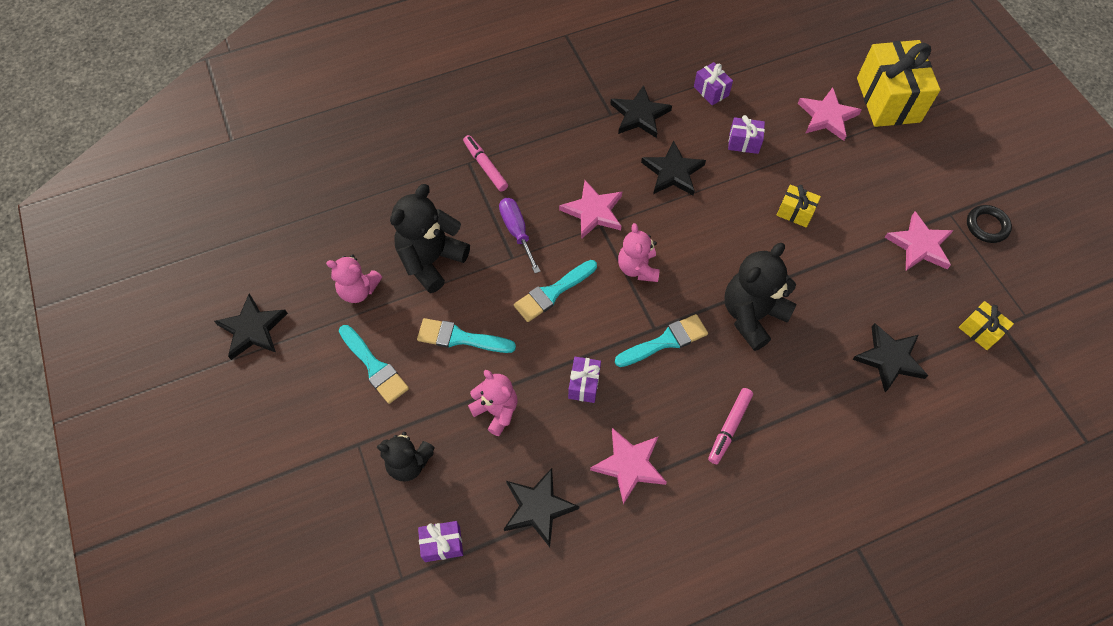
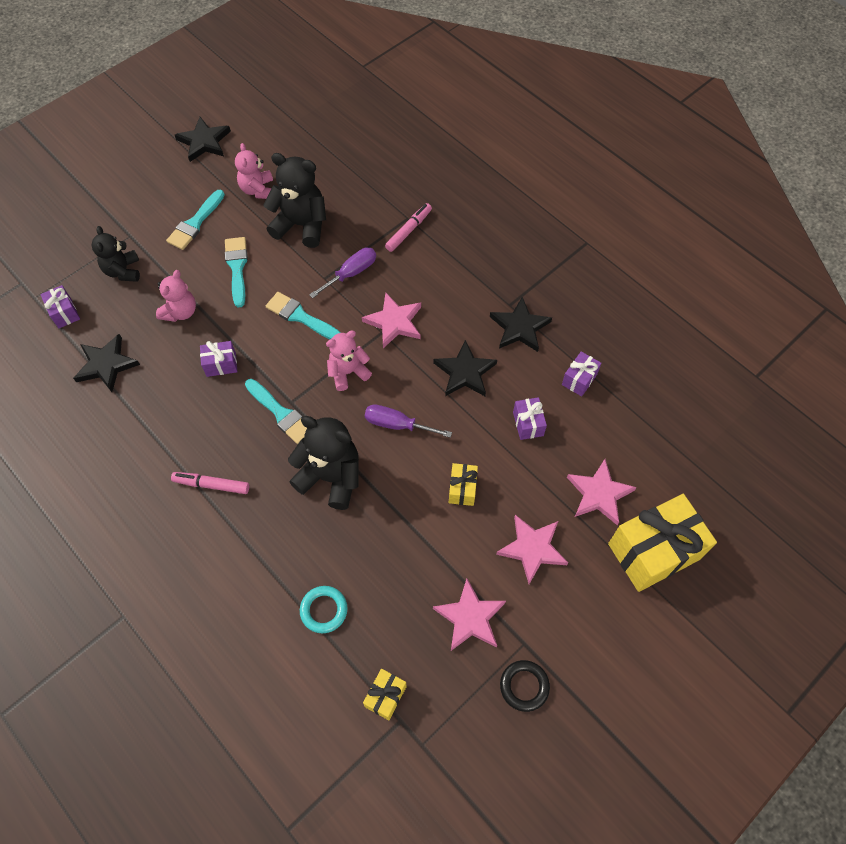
camera: 70 degrees right, 0 degrees up
pink star [590,428,667,505] -> pink star moved to [496,515,568,584]
black star [852,323,928,392] -> turquoise ring [300,586,347,633]
none -> purple screwdriver [365,404,452,438]

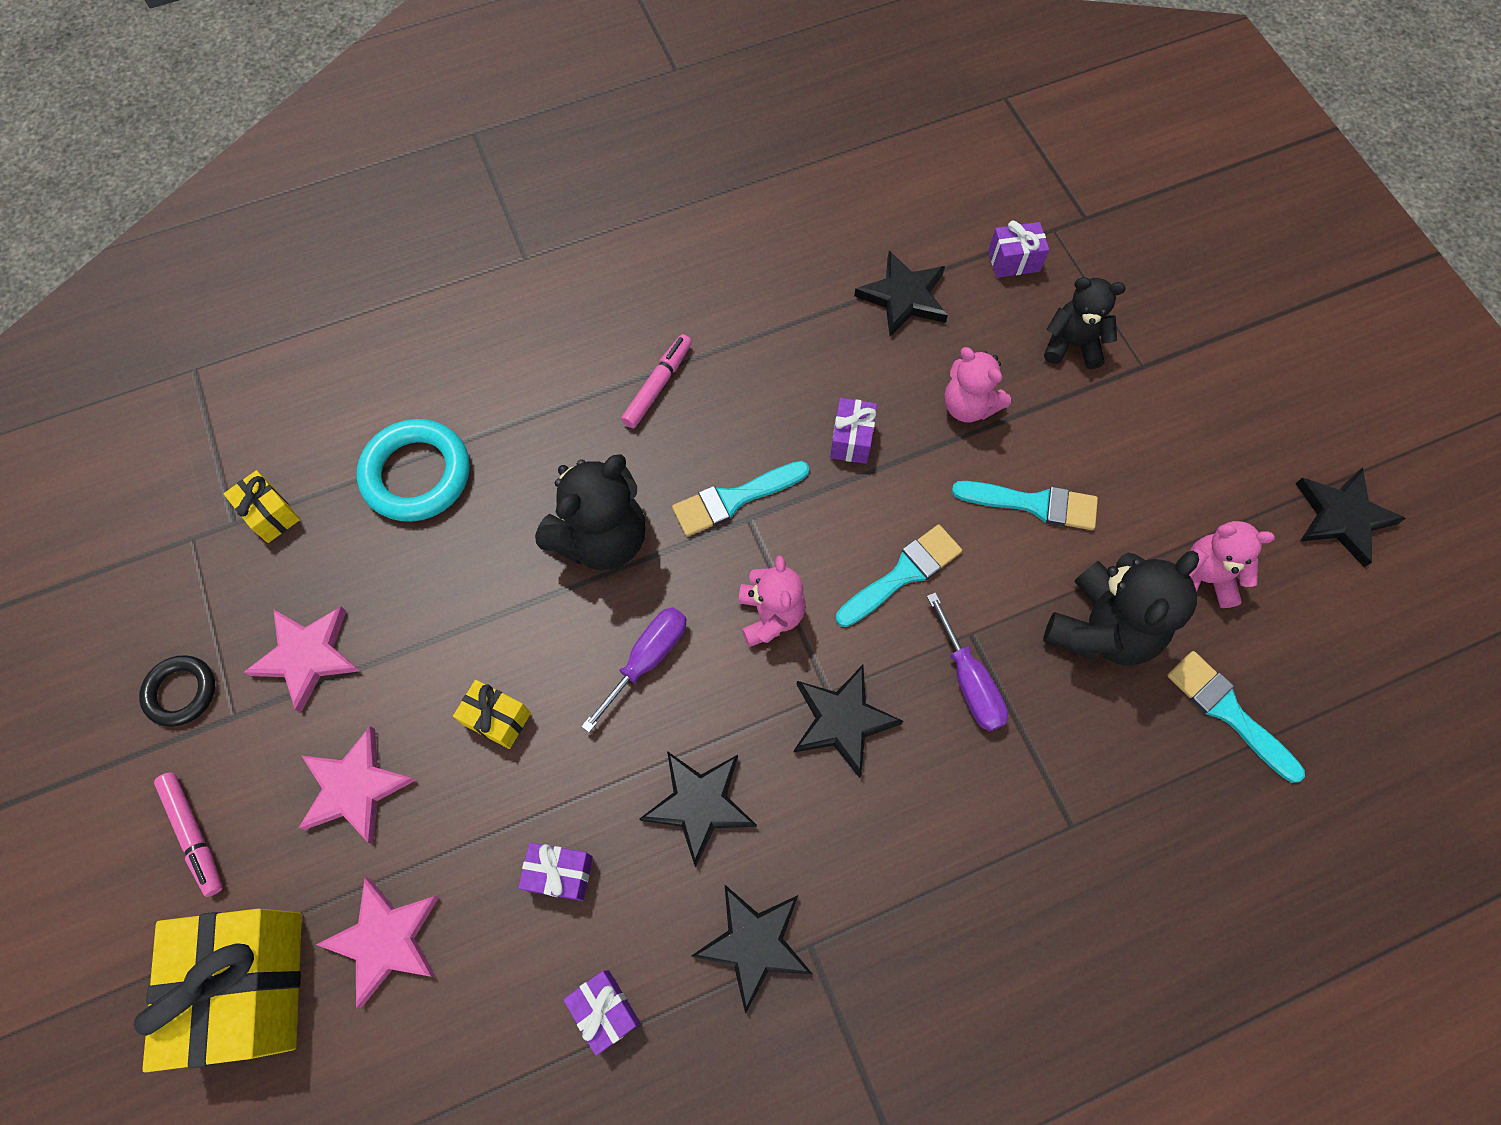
camera: 110 degrees right, 5 degrees up
turquoise brush [166,189,225,250] -> turquoise brush moved to [1167,651,1305,783]
turquoise ring [300,586,347,633] -> turquoise ring [357,419,470,522], size x1.66
pink star [362,293,421,348] -> black star [793,665,903,778]
pink marker [385,203,432,252] -> pink marker moved to [154,772,223,897]

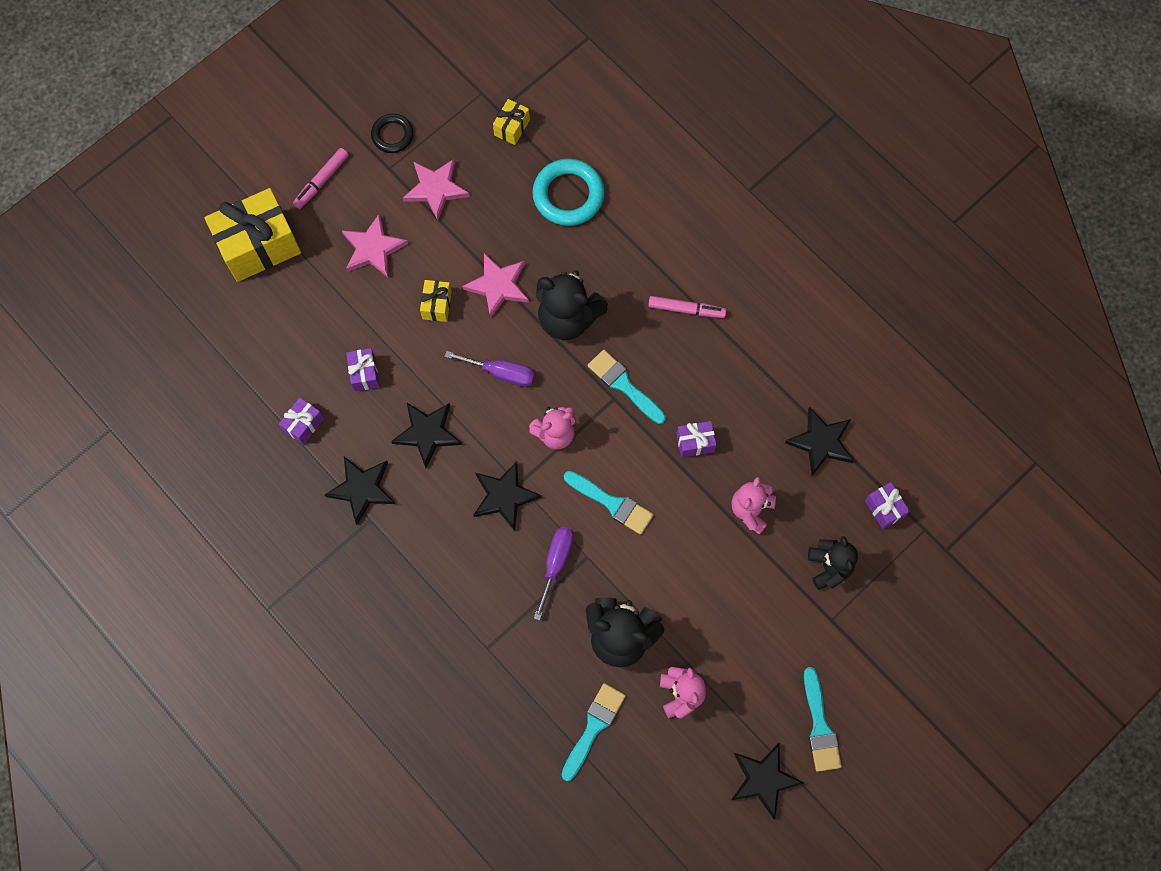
camera: 70 degrees right, 5 degrees up
pink star [316,877,439,1008] -> pink star moved to [462,253,529,318]
purple screwdriver [927,592,1008,732] -> purple screwdriver turned 150 degrees clockwise [534,527,574,620]
turquoise brush [952,481,1098,530] -> turquoise brush moved to [804,667,842,772]

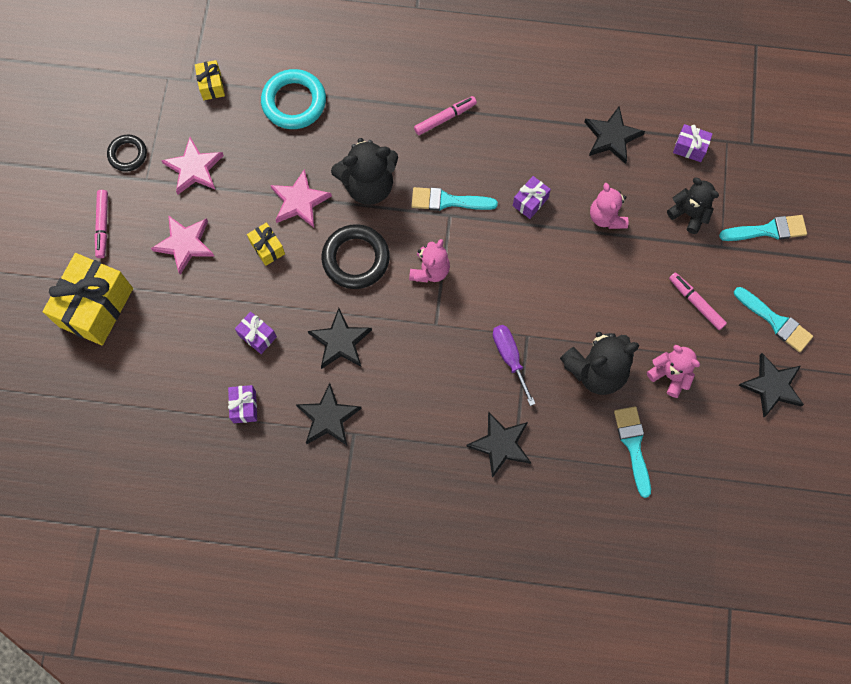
camera: 40 degrees left, 0 degrees up
purple screwdriver [444,351,535,387] -> black ring [321,224,390,289]
black star [473,461,542,531] -> black star moved to [467,412,531,478]
turquoise brush [564,471,654,535] -> turquoise brush moved to [719,215,807,241]
none -> pink marker [669,273,727,330]

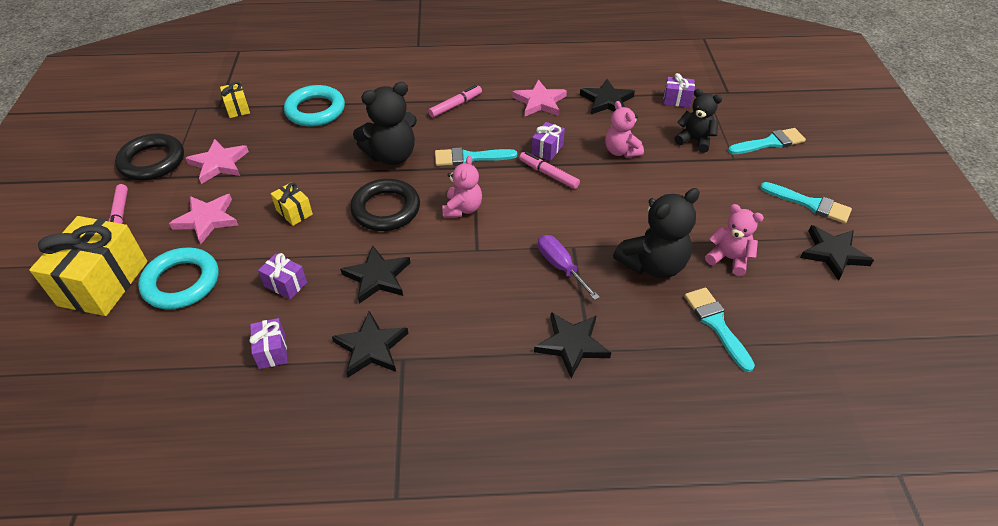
camera: 10 degrees left, 25 degrees down
black ring [107,135,147,172] -> black ring [115,133,184,181], size x1.66
pink star [270,169,332,228] -> pink star moved to [512,80,567,116]
pink marker [669,273,727,330] -> pink marker moved to [519,152,580,189]
none -> turquoise ring [138,247,218,309]

